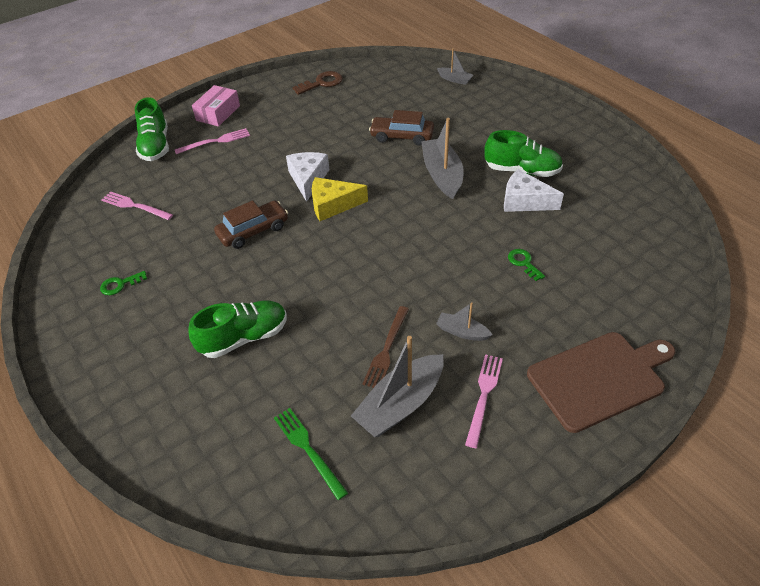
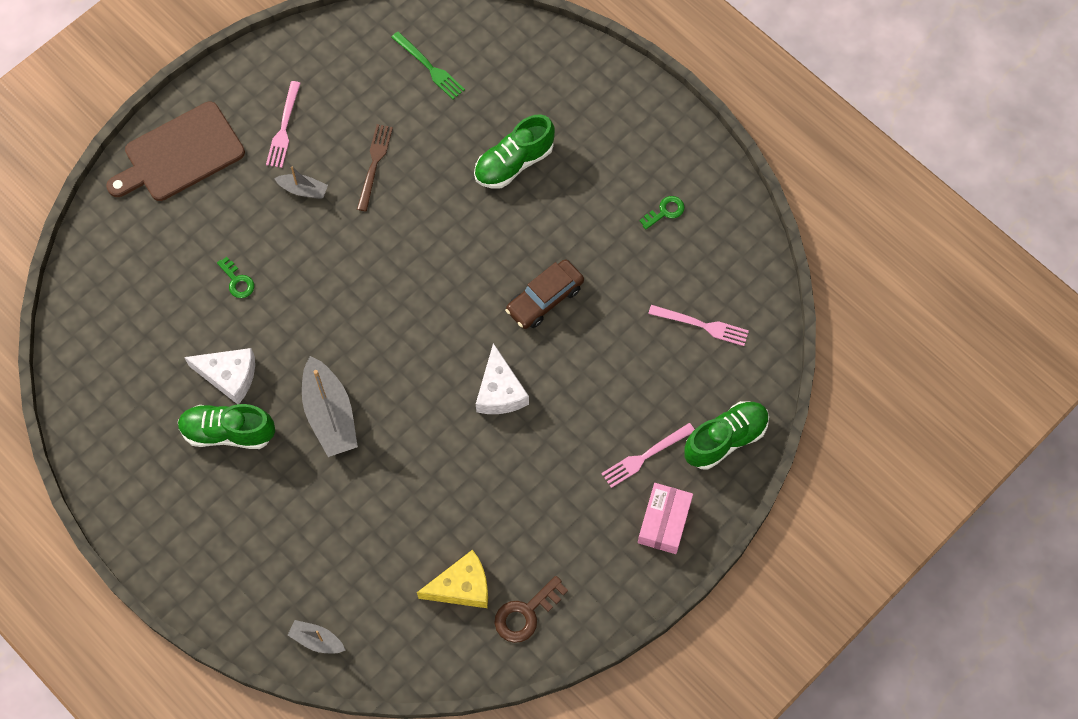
camera: 170 degrees right, 20 degrees up
green shoe [135,97,169,161] -> green shoe turned 75 degrees clockwise [684,401,769,470]
yellow cheese [312,177,368,221] -> yellow cheese moved to [417,550,488,608]
grey boat [351,336,444,437] -> none
brown car [369,110,434,146] -> none

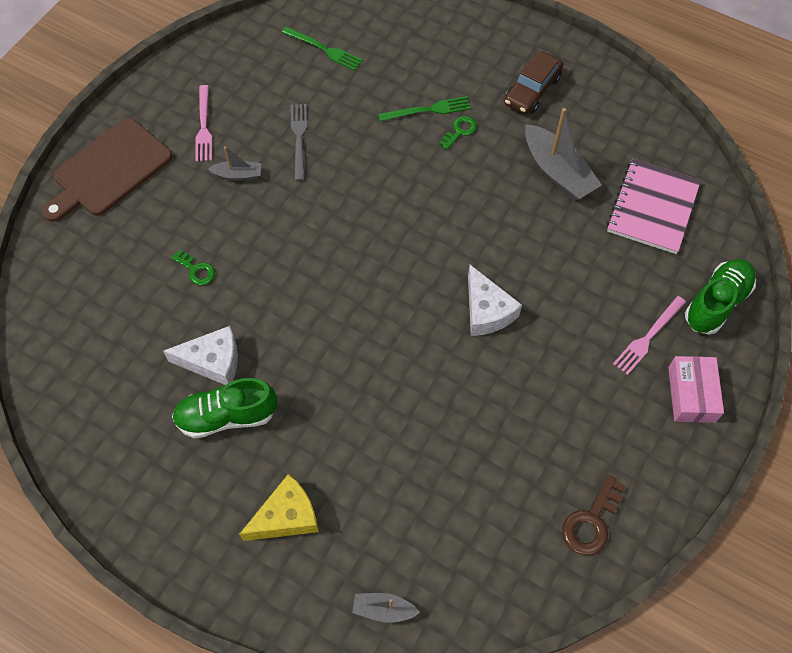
camera: 15 degrees left, 5 degrees down
grey boat [302,356,358,457] -> grey boat moved to [525,108,601,200]
brown fork [357,124,393,211] -> grey fork [291,104,307,181]
yellow cheese [417,550,488,608] -> yellow cheese moved to [239,474,319,541]
green shoe [474,114,555,189] -> green fork [378,96,471,121]
brown car [505,259,584,329] -> brown car moved to [504,51,563,114]
green key [640,196,685,229] -> green key moved to [439,116,477,150]
pink fork [648,305,749,346] -> pink notebook [607,159,701,254]

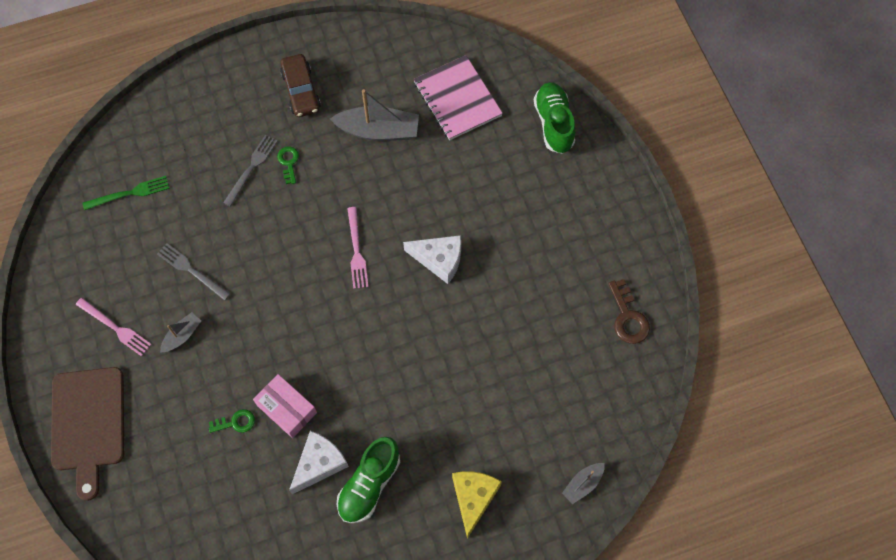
camera: 50 degrees left, 5 degrees up
green fork [378,96,471,121] -> grey fork [223,135,278,207]
pink fork [613,296,686,375] -> pink fork moved to [347,207,368,289]
pink box [668,356,724,423] -> pink box moved to [253,374,317,438]

